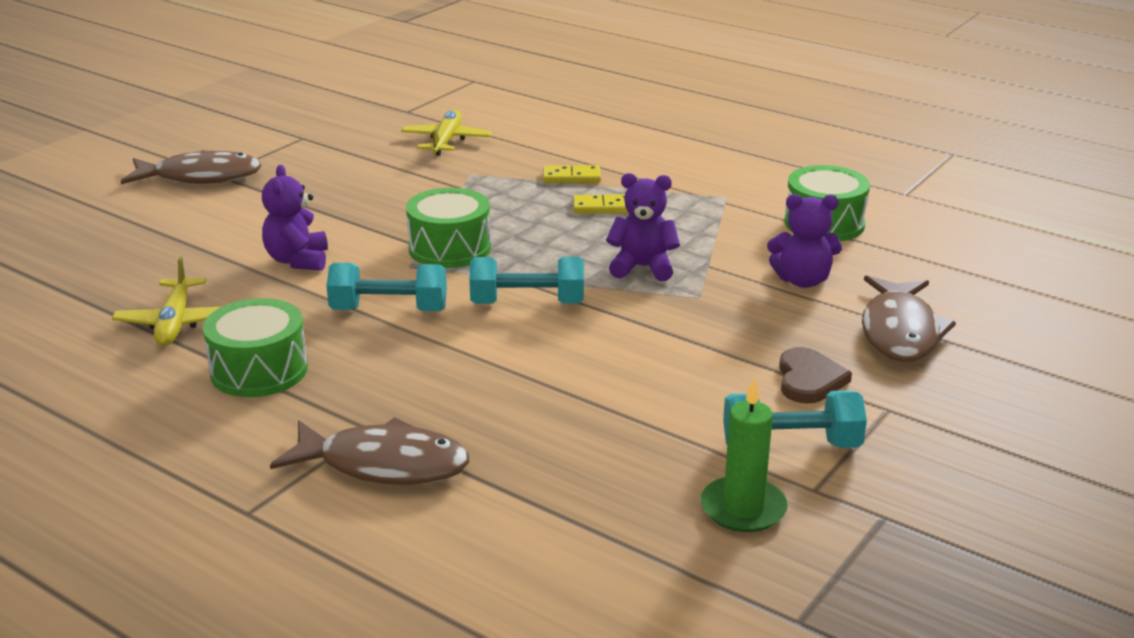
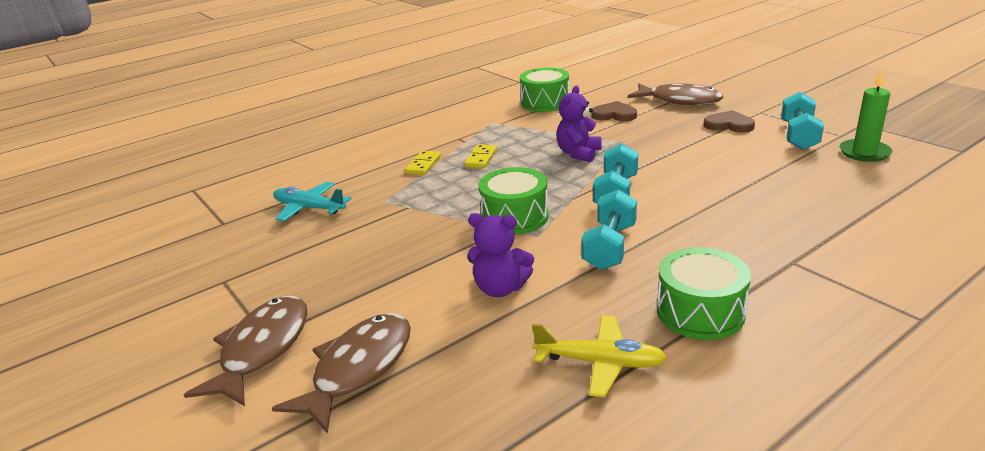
camera: 70 degrees left, 0 degrees up
brown fish [270,417,469,485] -> brown fish moved to [272,313,411,434]
yellow plane [401,109,492,156] -> turquoise plane [273,182,352,221]
purple teddy bear [767,194,842,288] -> brown heart [591,101,637,121]

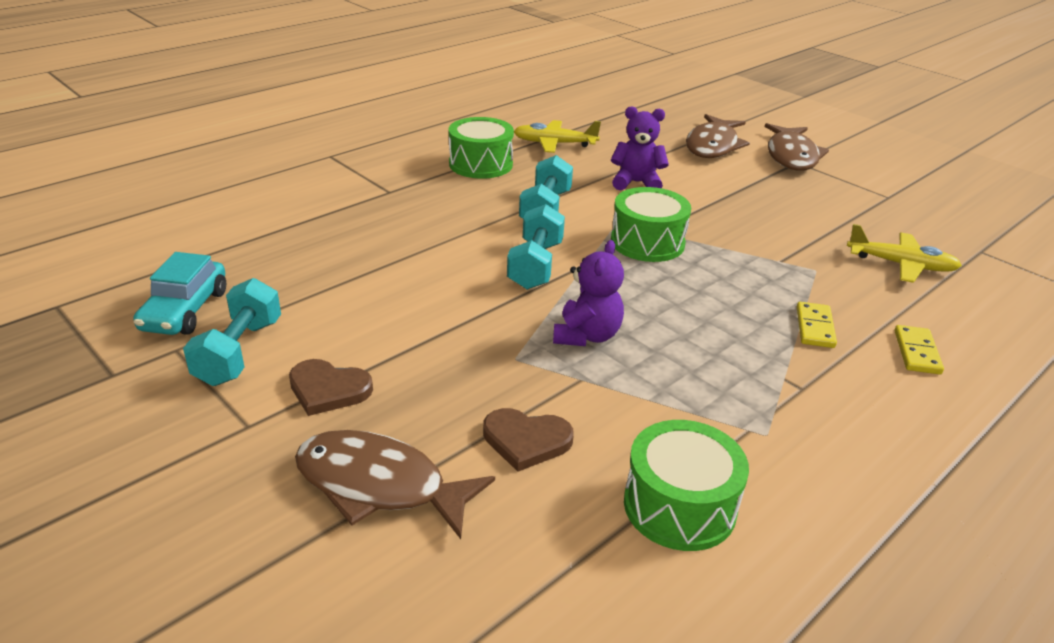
camera: 170 degrees right, 5 degrees up
turquoise plane [273,182,352,221] -> yellow plane [847,224,962,283]
yellow domino [464,144,497,168] -> yellow domino moved to [895,325,944,374]
green candle [839,71,892,162] -> turquoise car [133,252,226,335]

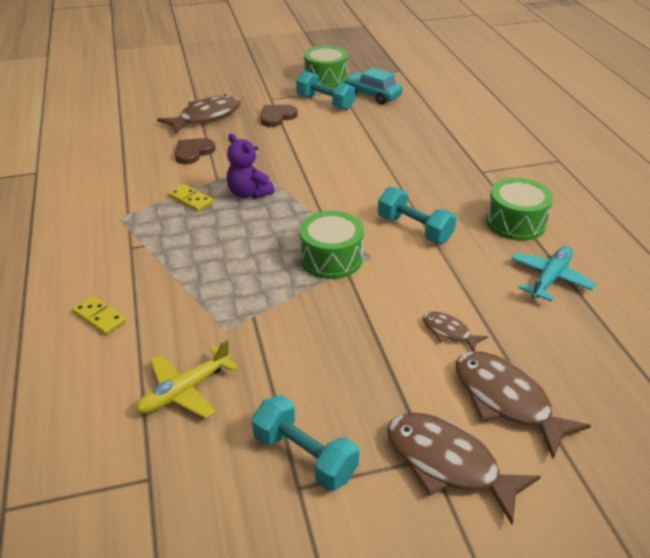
camera: 120 degrees right, 5 degrees up
turquoise dumbbell [507,204,565,290] -> turquoise dumbbell moved to [251,395,359,491]
yellow plane [514,120,601,153] -> turquoise plane [511,246,596,301]
purple teddy bear [611,106,669,190] -> none
green drum [624,420,749,551] -> green drum moved to [304,45,348,88]
yellow domino [797,302,837,348] -> yellow domino moved to [168,184,213,212]
none -> brown fish [423,312,488,351]

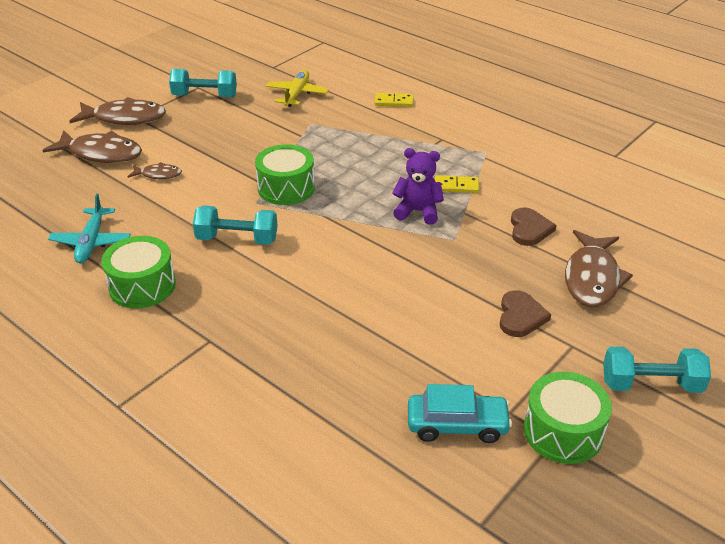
camera: 145 degrees right, 0 degrees up
turquoise dumbbell [296,70,355,110] -> turquoise dumbbell moved to [603,347,711,393]

